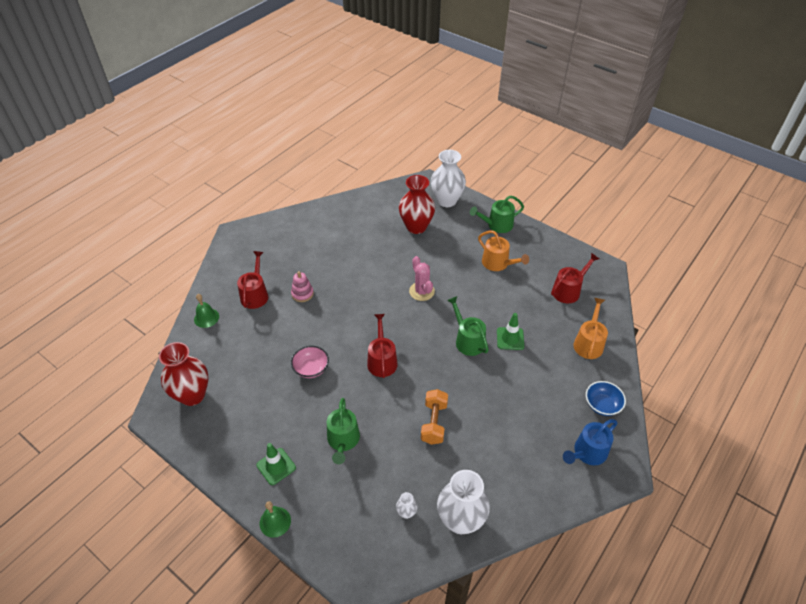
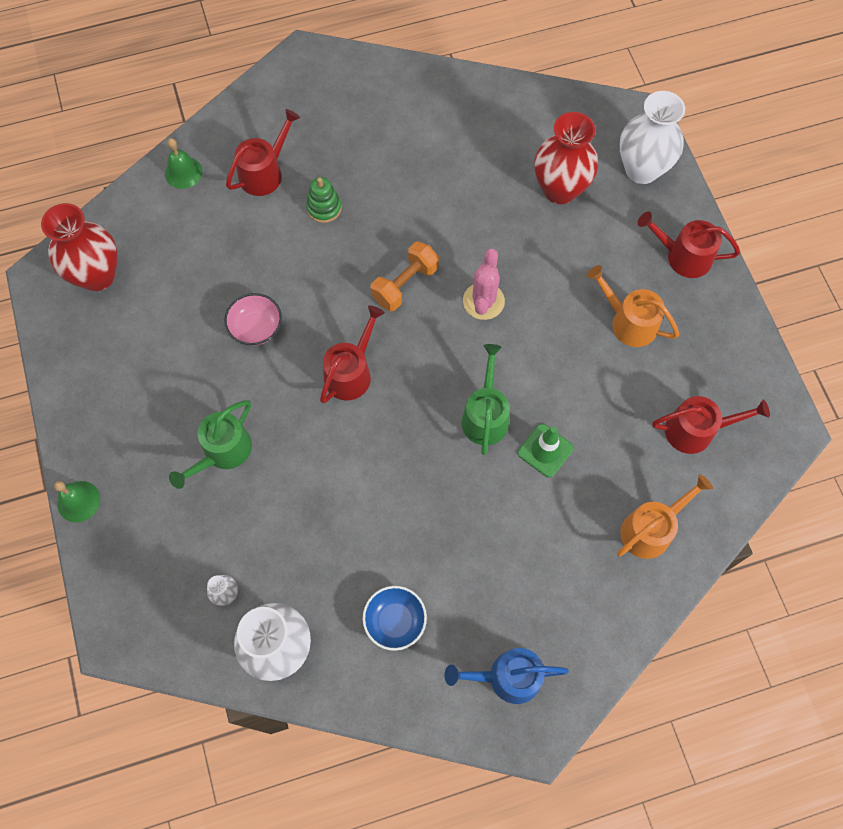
camera: 35 degrees right, 20 degrees up
green traffic cone [256,443,296,485] -> none
pink stacking toy [291,271,314,302] -> green stacking toy [306,177,342,223]
orange dumbbell [421,389,448,445] -> orange dumbbell moved to [371,241,439,311]
green watering can [470,195,524,233] -> red watering can [638,212,740,278]
orange watering can [478,230,529,271] -> orange watering can turned 135 degrees clockwise [587,265,679,347]
blue bowl [586,381,626,416] -> blue bowl moved to [363,586,427,651]

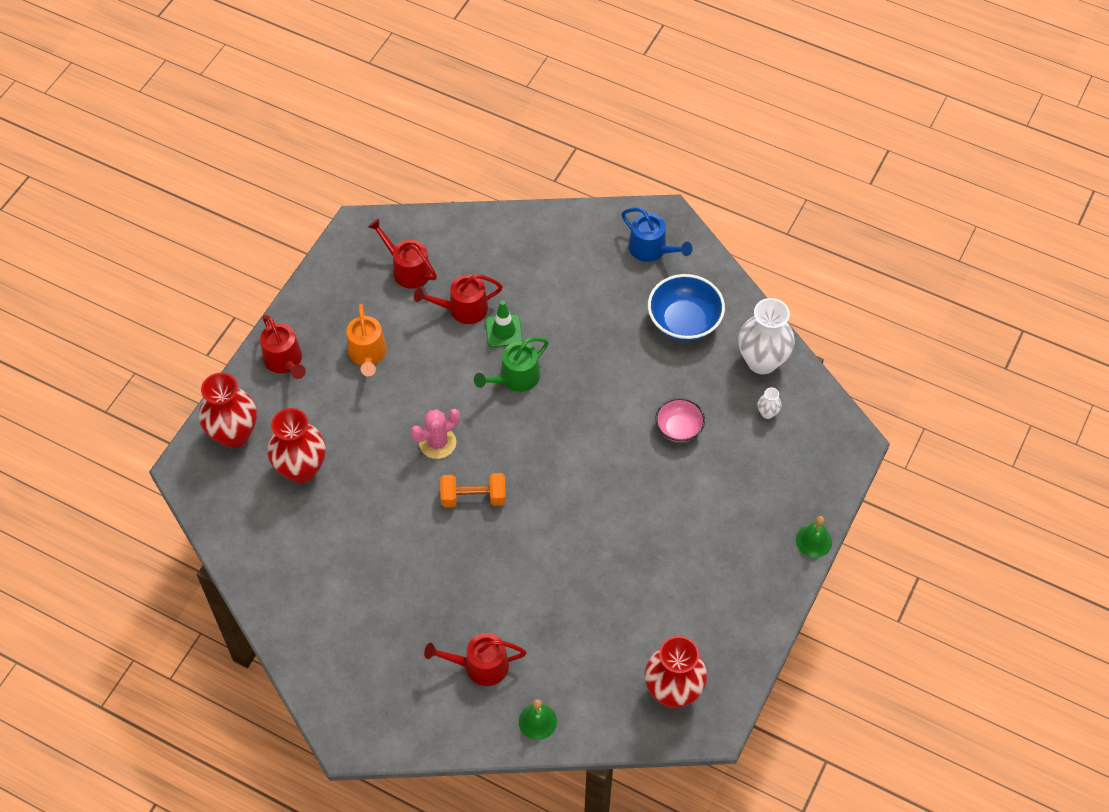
camera: 135 degrees left, 10 degrees down
green watering can [169,400,252,489] -> none
pink bowl [224,293,282,346] -> pink bowl moved to [655,398,705,442]
green stacking toy [306,177,342,223] -> none
red watering can [320,305,385,404] -> red watering can moved to [414,274,503,324]
blue bowl [363,586,427,651] -> blue bowl [648,274,725,341], size x1.61
orange watering can [617,474,713,559] -> none
white vase [620,91,685,184] -> red vase [199,373,257,448]

